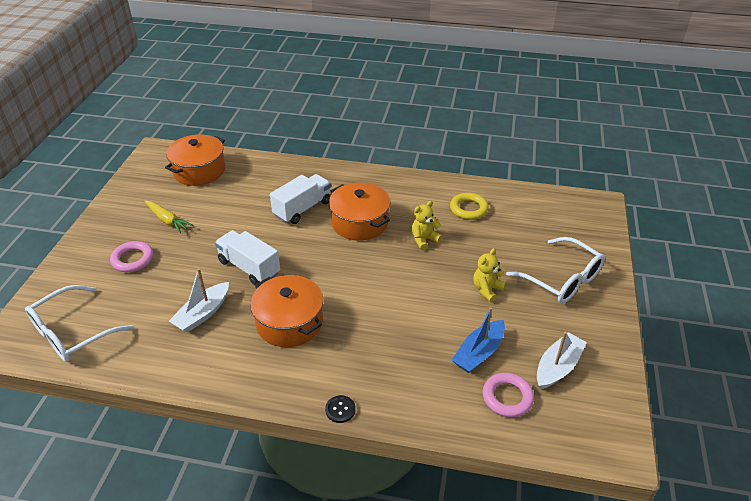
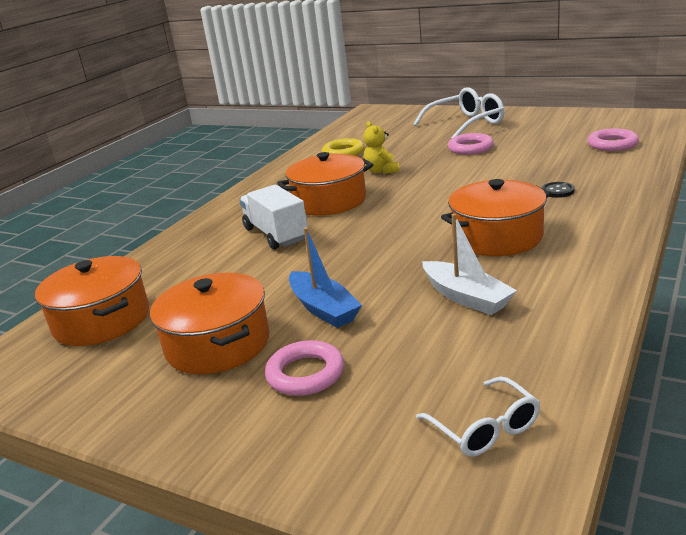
camera: 70 degrees left, 15 degrees down
white glasses [25,285,134,362] -> white glasses [416,376,540,457], size x0.59
yellow carrot [144,201,193,233] -> orange pot [150,272,270,374]
white truck [215,230,280,285] -> none
black button [325,395,356,423] -> black button moved to [541,182,575,198]
blue boat [452,307,505,373] -> blue boat moved to [289,227,362,328]
yellow teddy bear [473,248,506,302] -> pink ring [448,133,494,155]
white boat [537,332,587,389] -> none

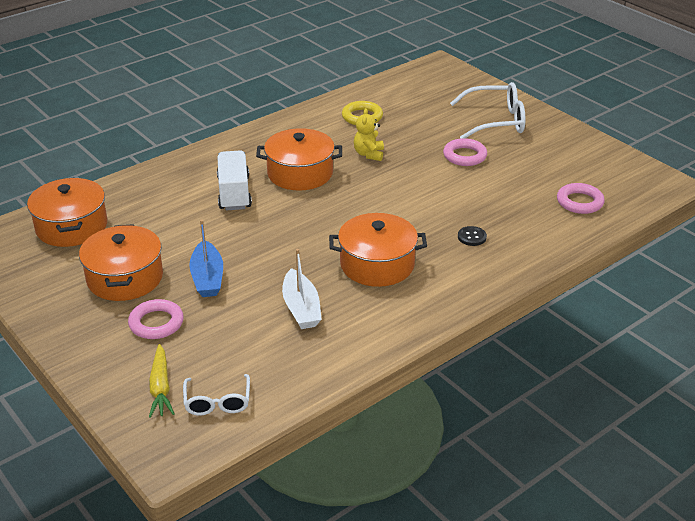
camera: 20 degrees right, 10 degrees up
none -> yellow carrot [149,344,175,418]

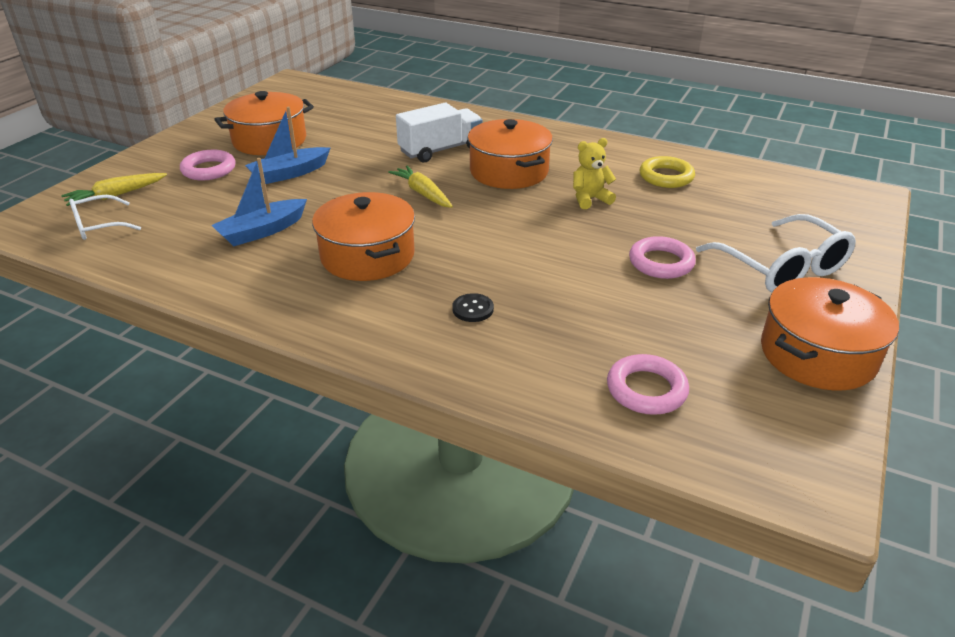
camera: 65 degrees right, 0 degrees up
orange pot [27,178,107,247] -> orange pot moved to [761,277,899,390]
white boat [282,249,322,329] -> blue boat [211,158,307,246]
none -> yellow carrot [388,165,453,208]

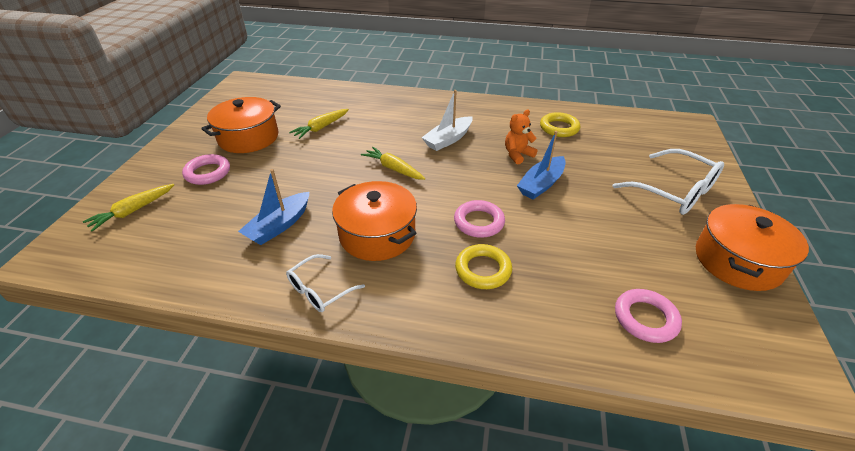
camera: 15 degrees left, 5 degrees up
white glasses [69,195,141,240] -> white glasses moved to [286,254,365,312]
blue boat [245,107,330,184] -> blue boat moved to [517,131,566,199]
white truck [396,103,483,162] -> none
black button [452,293,494,322] -> yellow ring [455,244,512,289]
orange pot [468,119,553,189] -> white boat [421,90,473,151]
yellow teddy bear [573,138,616,209] -> orange teddy bear [505,109,537,164]
pink ring [629,236,696,279] -> pink ring moved to [454,200,505,238]
none -> yellow carrot [289,109,349,139]

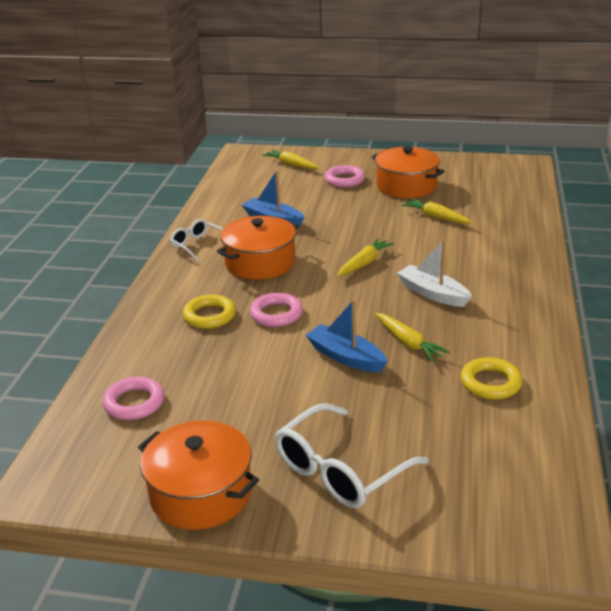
camera: 90 degrees right, 10 degrees down
orange teddy bear [505,109,537,164] -> yellow carrot [375,313,450,362]

